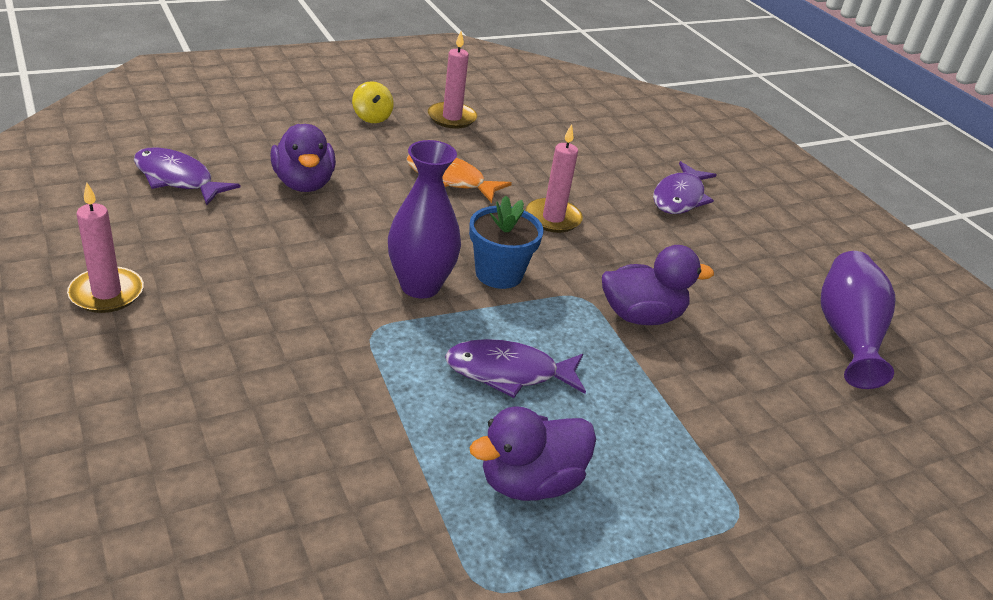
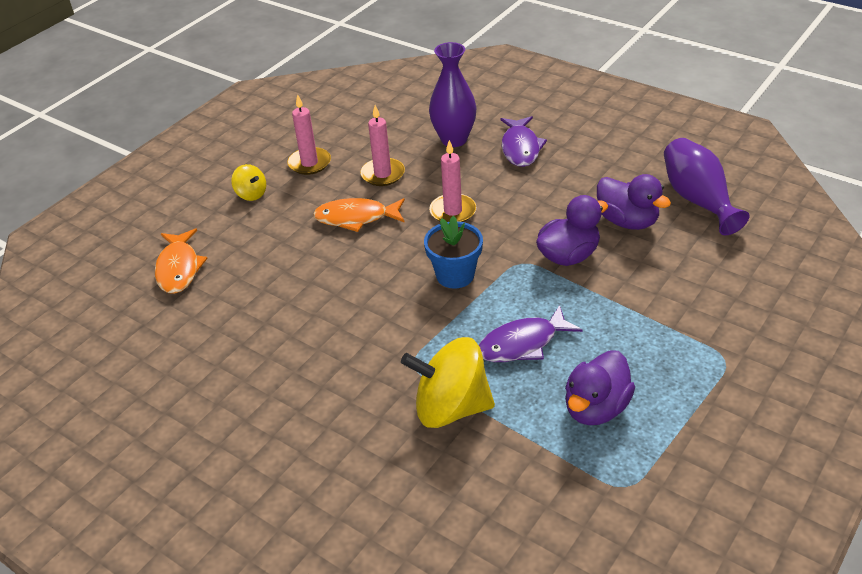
camera: 20 degrees left, 5 degrees up
pink candle [67,183,144,313] -> pink candle moved to [360,105,405,186]
purple fish [134,147,240,205] -> none
purple duck [270,124,336,192] -> purple duck moved to [597,174,671,230]
purple vase [388,140,461,299] -> purple vase moved to [429,42,477,147]
none -> orange fish [155,229,208,294]
none -> yellow spinning top [401,337,495,428]

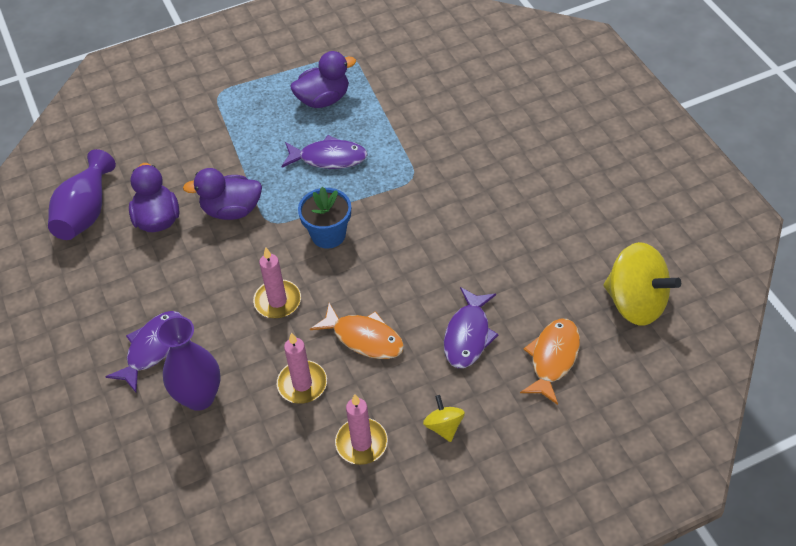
camera: 150 degrees left, 10 degrees up
yellow spinning top [401,337,495,428] -> yellow spinning top moved to [603,242,681,326]
none -> purple fish [444,287,499,368]

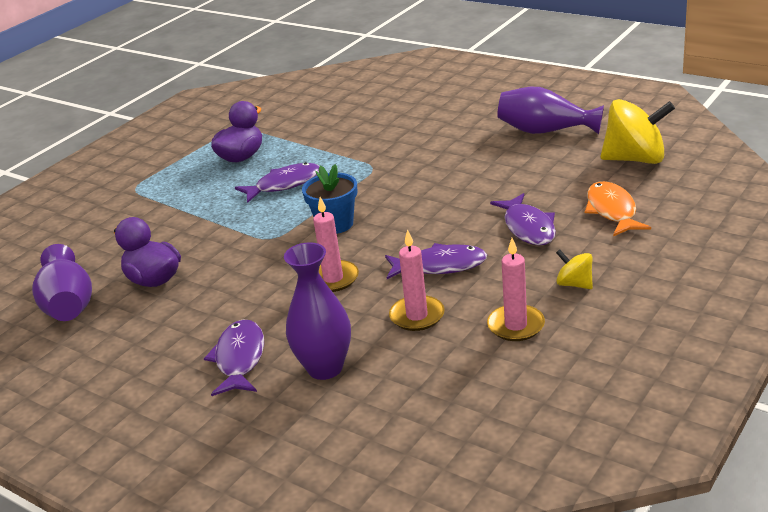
camera: 30 degrees left, 20 degrees down
purple duck [183,168,262,220] -> none
orange fish [310,303,404,359] -> purple fish [385,243,487,279]
none -> purple vase [497,87,604,134]

